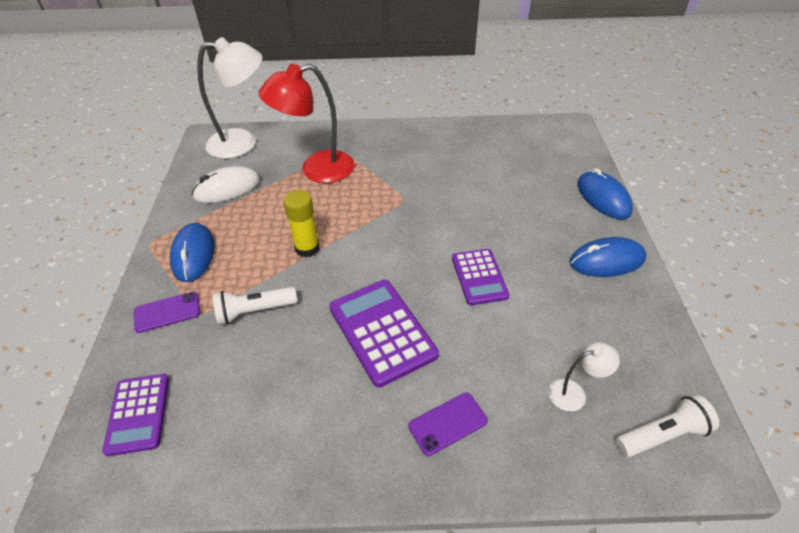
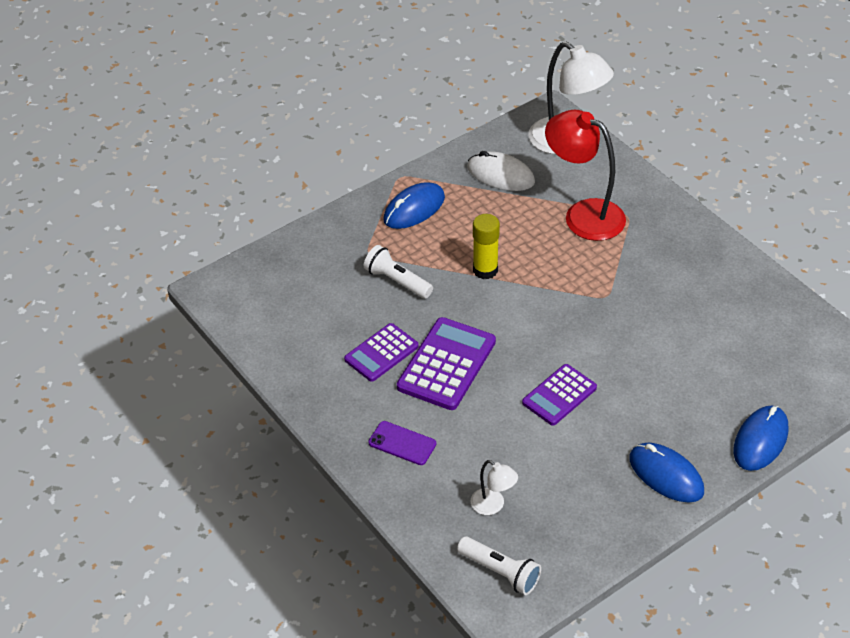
camera: 55 degrees right, 0 degrees up
purple calculator [103,374,169,456] -> purple calculator moved to [344,323,419,382]
purple phone [134,291,200,333] -> none

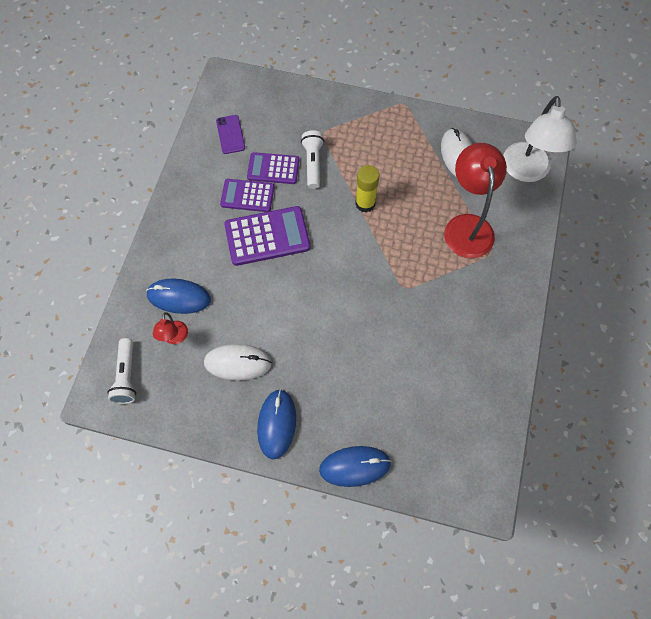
camera: 50 degrees right, 20 degrees up
purple phone [368,421,436,465] -> purple phone moved to [216,115,245,154]
blue mouse [383,182,445,229] -> blue mouse moved to [146,278,211,314]
white lamp [471,460,518,515] -> red lamp [153,312,188,344]
purple calculator [522,364,597,426] -> purple calculator moved to [247,152,299,184]
none -> white mouse [204,344,272,380]

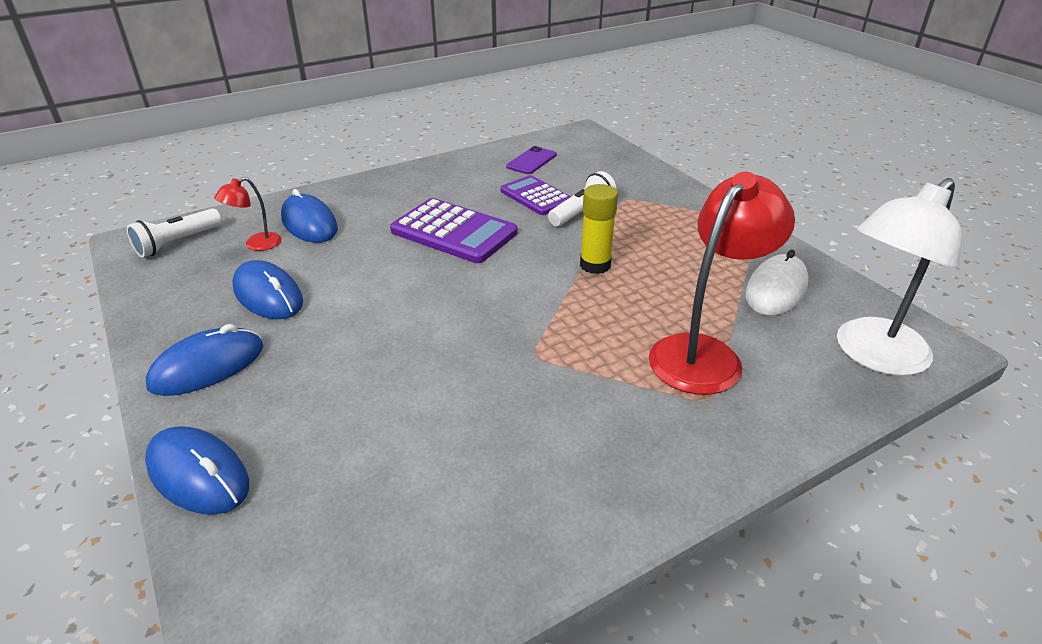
camera: 45 degrees right, 30 degrees down
white mouse [204,344,272,380] -> blue mouse [232,260,303,319]
purple calculator [220,179,274,212] -> none

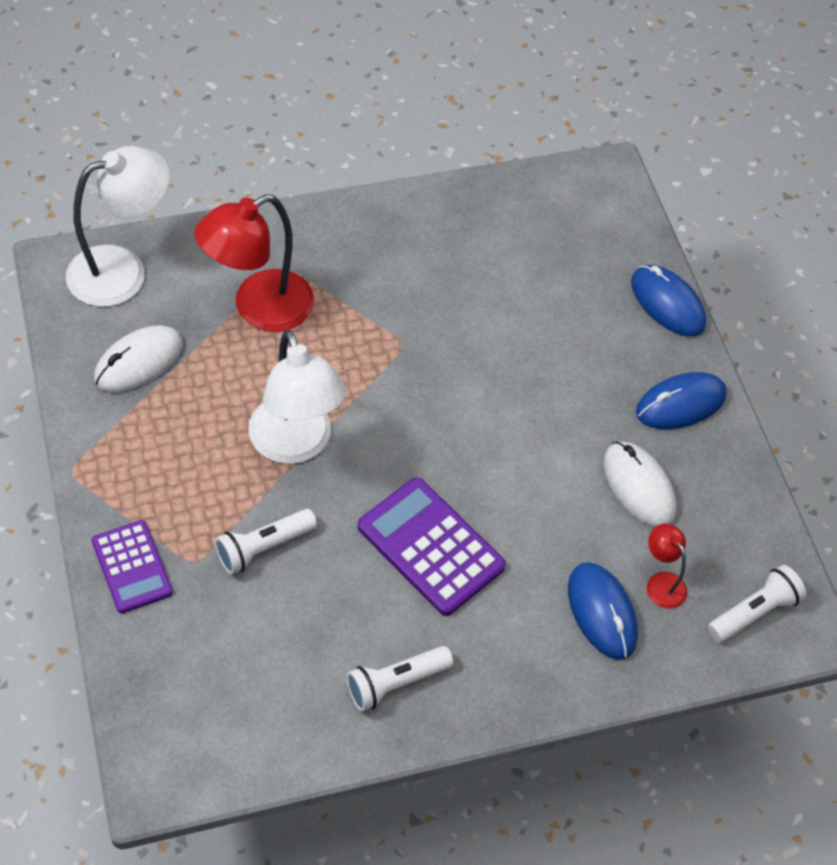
camera: 170 degrees left, 20 degrees up
red lamp [214,177,282,251] -> red lamp turned 90 degrees counterclockwise [647,523,687,609]
blue mouse [232,260,303,319] -> white mouse [603,441,676,527]
purple calculator [500,175,571,215] -> purple calculator moved to [92,520,173,613]
purple phone [506,146,557,174] -> none
yellow glue stick [580,184,618,274] -> white lamp [248,330,346,464]
none -> white flashlight [346,646,453,712]

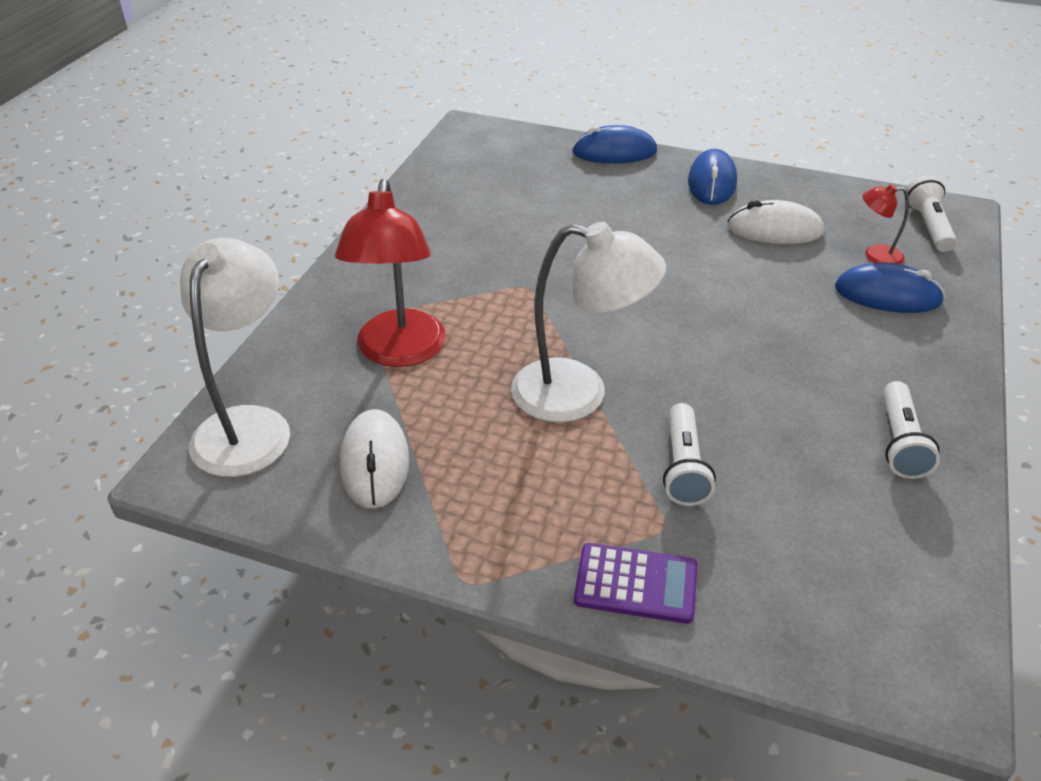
camera: 50 degrees left, 15 degrees down
purple calculator [358,477,506,616] -> none

